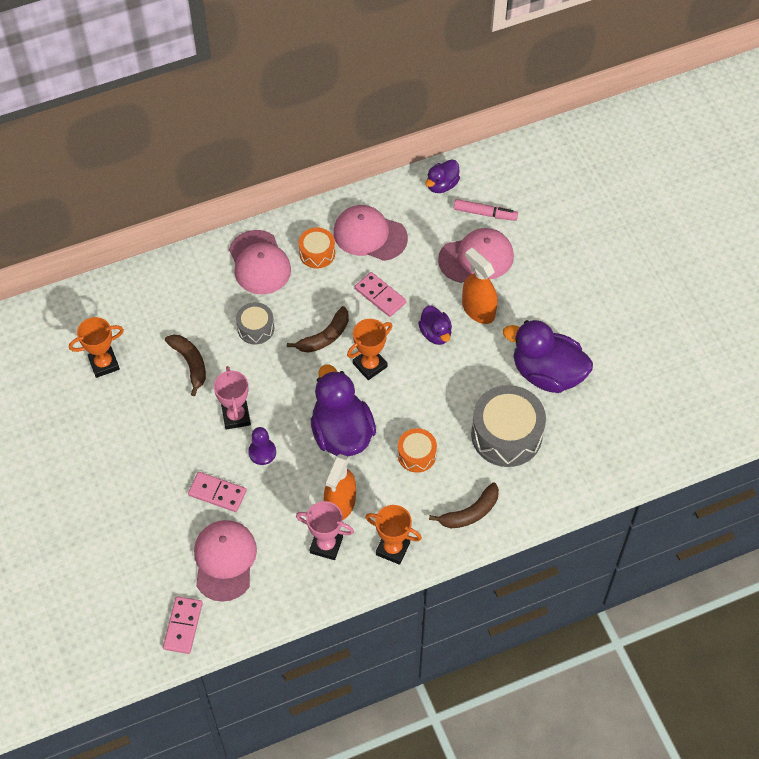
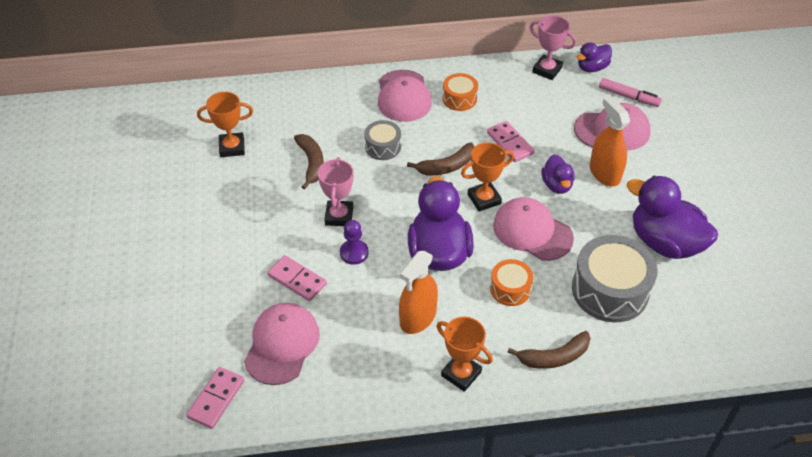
camera: 15 degrees right, 10 degrees down
pink trophy [296,501,354,560] -> pink trophy moved to [530,15,576,80]
pink cap [333,205,408,261] -> pink cap moved to [493,197,574,261]

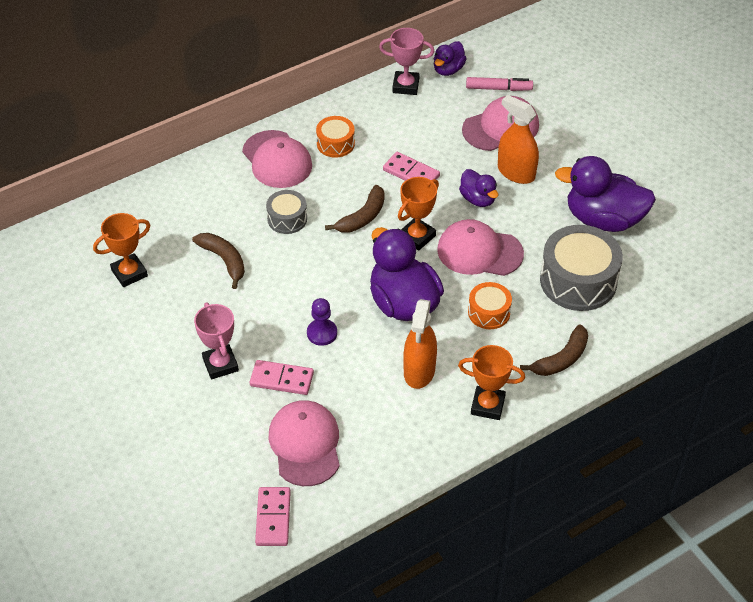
camera: 25 degrees left, 0 degrees up
pink trophy [318,157,353,226] -> pink trophy moved to [194,302,239,379]

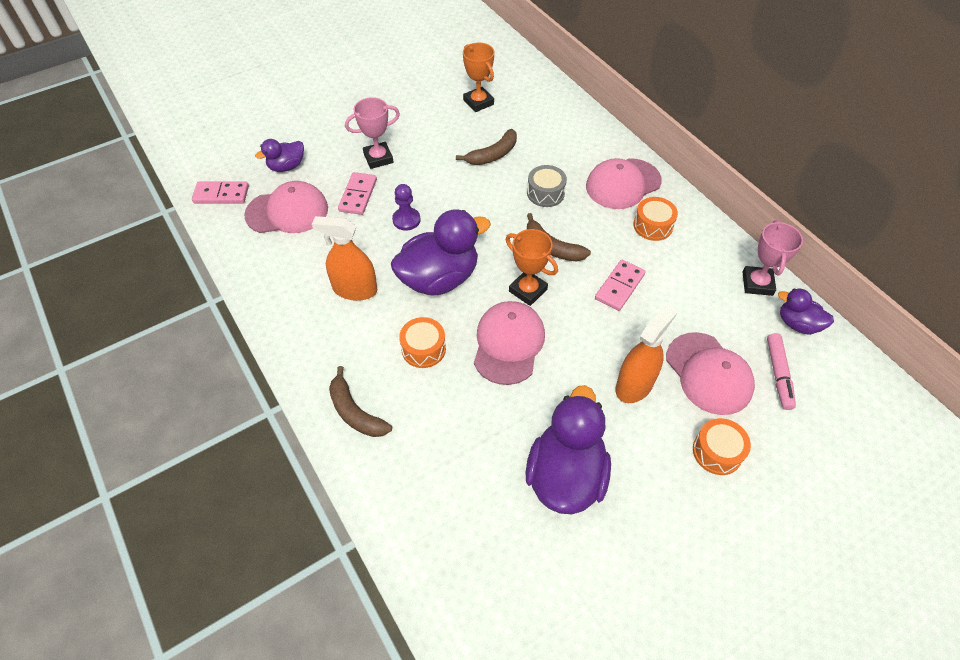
camera: 90 degrees right, 5 degrees up
orange trophy [458,345,525,420] -> none
purple duck [459,169,498,207] -> purple duck moved to [255,139,304,172]
grey drum [540,225,623,311] -> none
none -> orange drum [693,418,751,475]

